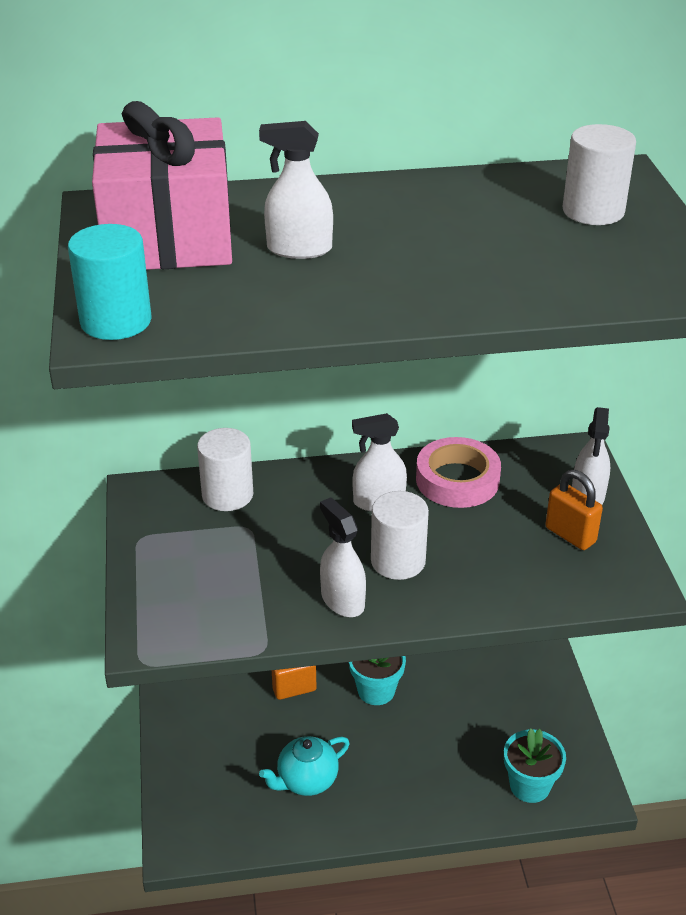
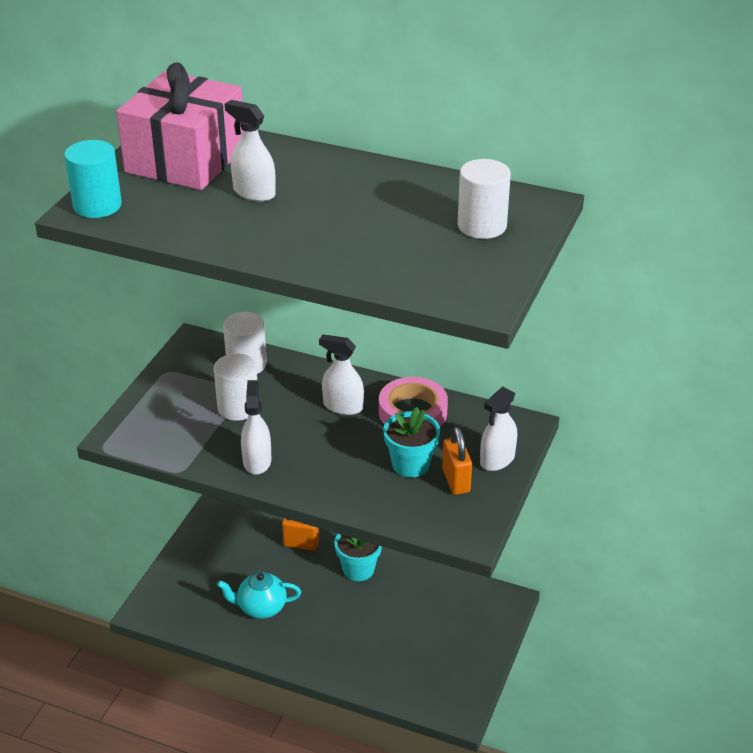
camera: 30 degrees right, 0 degrees up
white cylinder [371,491,429,580] -> white cylinder moved to [214,354,257,421]
turquoise flower pot [504,728,566,803] -> turquoise flower pot moved to [383,407,440,478]

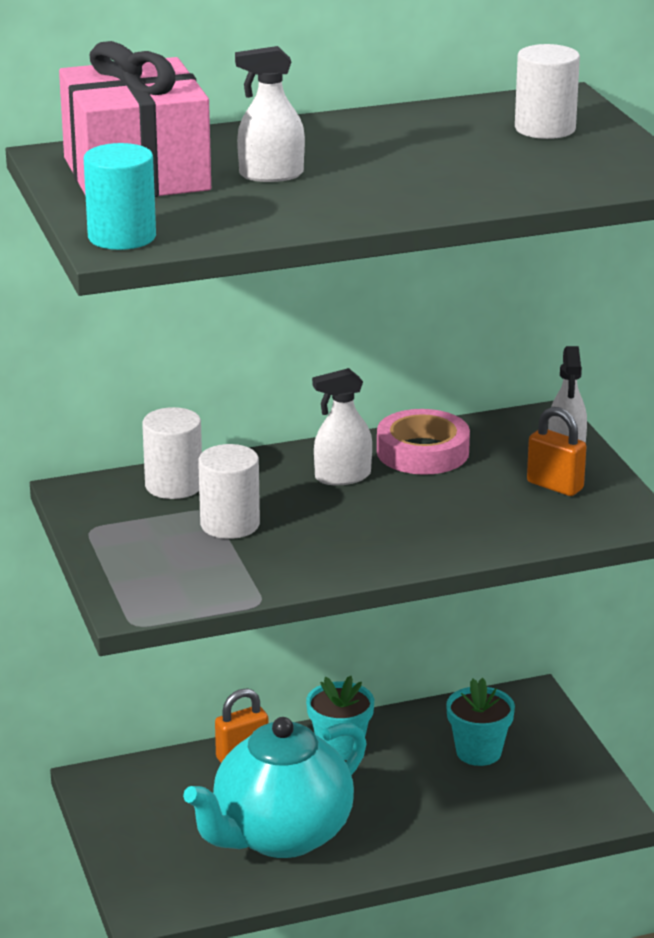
camera: 40 degrees left, 10 degrees down
turquoise teapot [217,572,301,619] -> turquoise teapot [183,717,367,858], size x1.93
white spray bottle [241,380,271,475] -> none
turquoise flower pot [383,407,440,478] -> turquoise flower pot moved to [446,678,515,766]

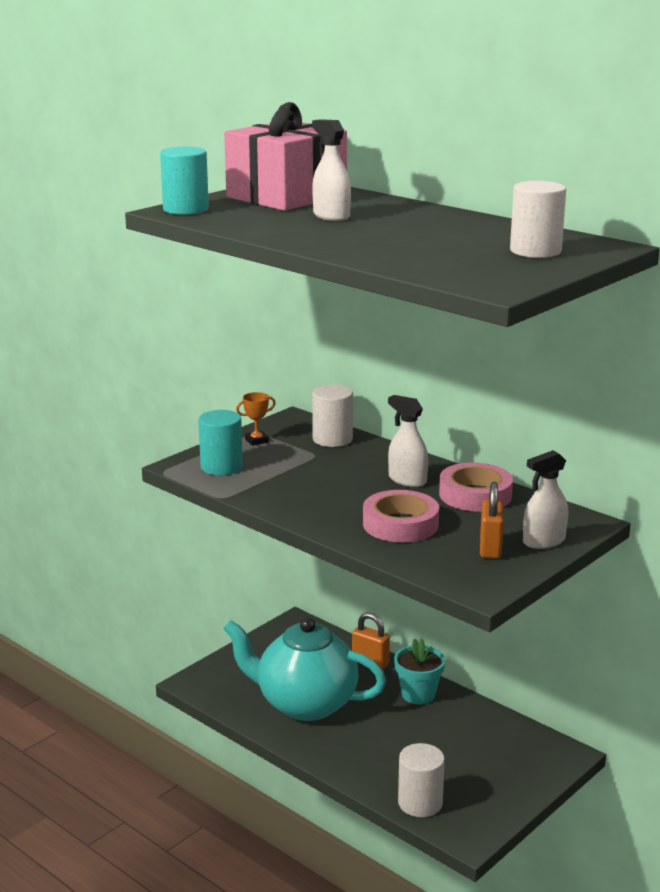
camera: 60 degrees right, 5 degrees down
white cylinder [198,444,260,539] -> white cylinder moved to [398,743,445,817]
turquoise flower pot [446,678,515,766] -> none
none -> turquoise cylinder [198,410,243,475]
none -> orange trophy [236,392,276,446]
none -> pink tape [363,490,439,542]

